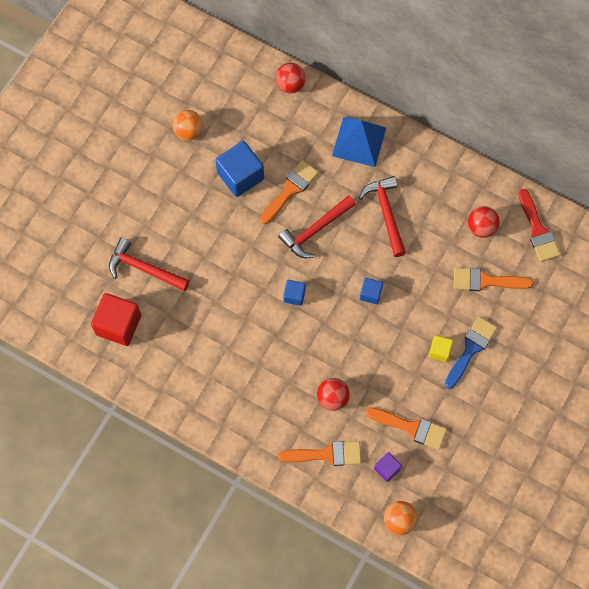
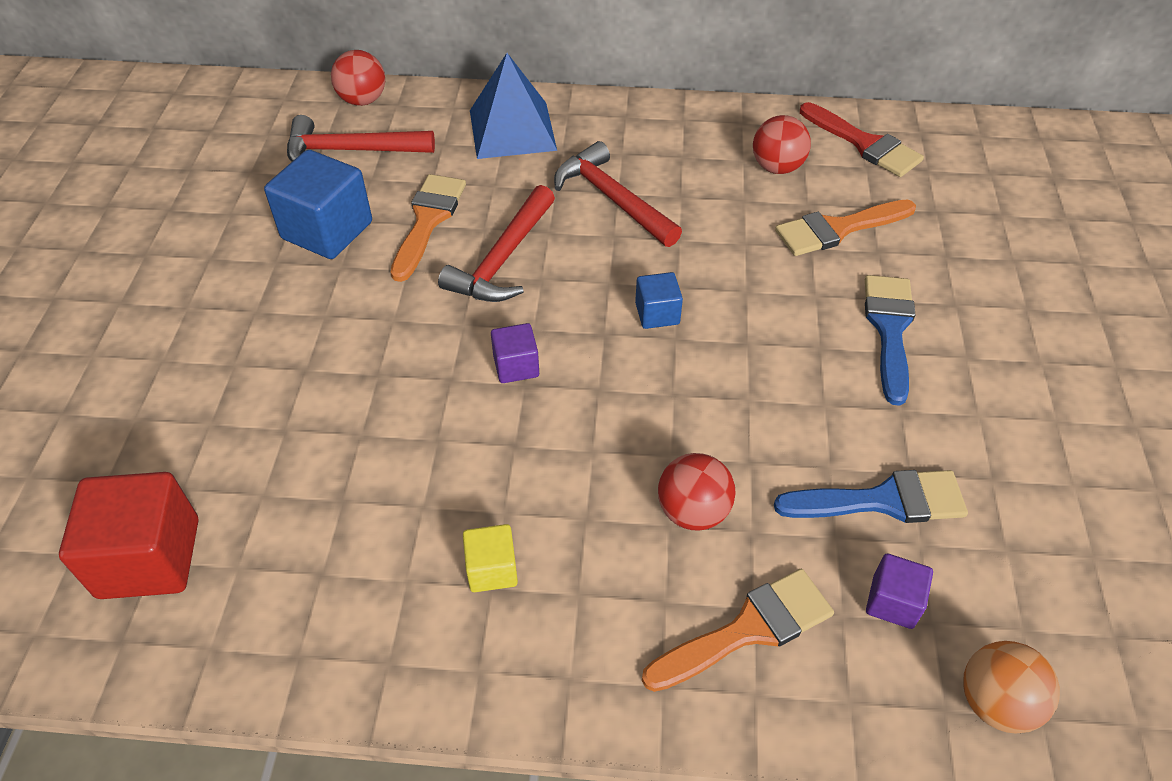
camera: 25 degrees left, 20 degrees down
red hammer [109,238,190,291] -> red hammer moved to [287,115,435,161]
orange ball [172,110,203,141] -> none
blue cube [283,280,306,306] -> purple cube [491,323,539,383]
orange brush [365,407,447,450] -> blue brush [774,470,968,523]
yellow cube [429,335,453,362] -> yellow cube moved to [463,524,518,592]

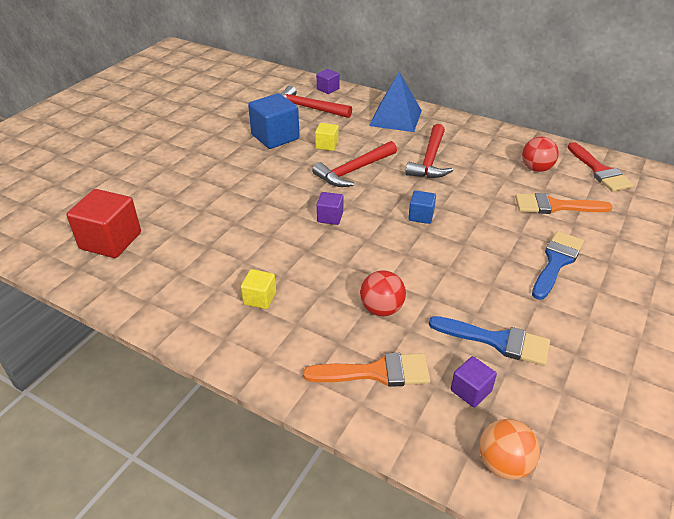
camera: 25 degrees right, 10 degrees down
red ball [331,50,385,106] -> purple cube [316,69,340,94]
orange brush [390,174,466,282] -> yellow cube [315,123,339,151]
red hammer [554,141,682,247] -> red hammer turned 150 degrees counterclockwise [405,124,453,178]

